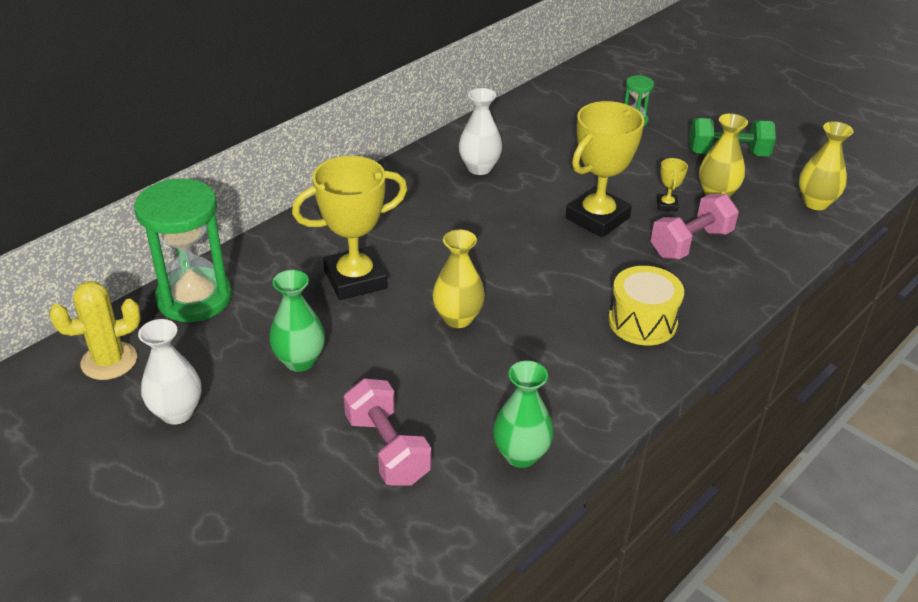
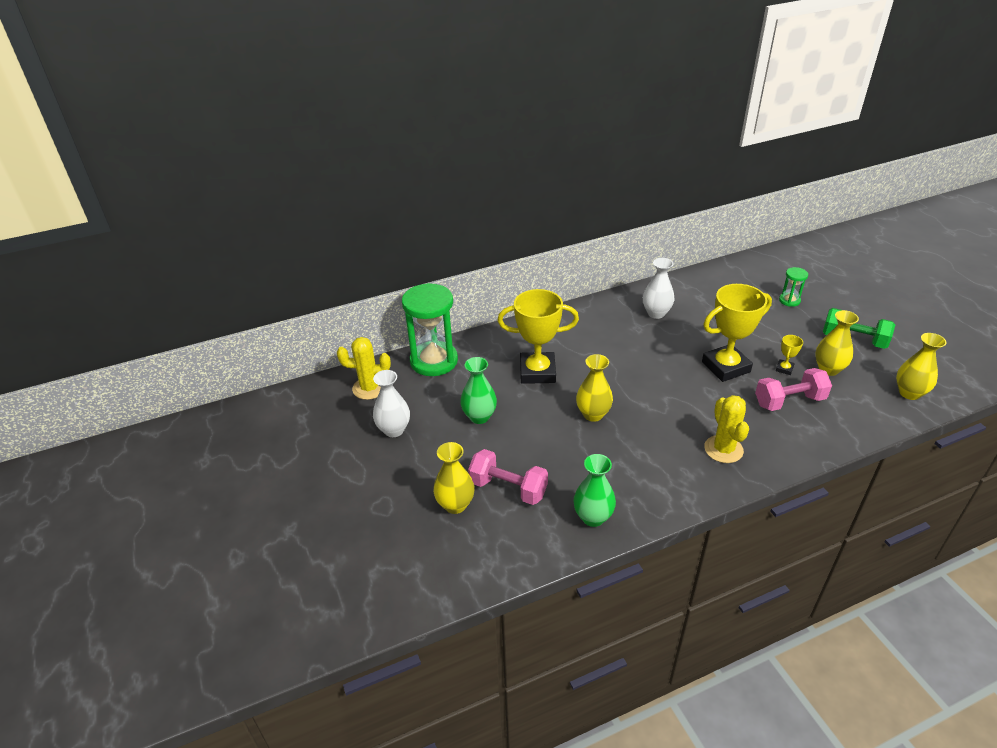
camera: 25 degrees right, 0 degrees up
pink dumbbell [344,378,431,486] -> pink dumbbell turned 60 degrees counterclockwise [468,449,548,505]
yellow drum [608,266,684,345] -> yellow cactus [704,395,749,463]
none -> yellow vase [433,442,474,514]

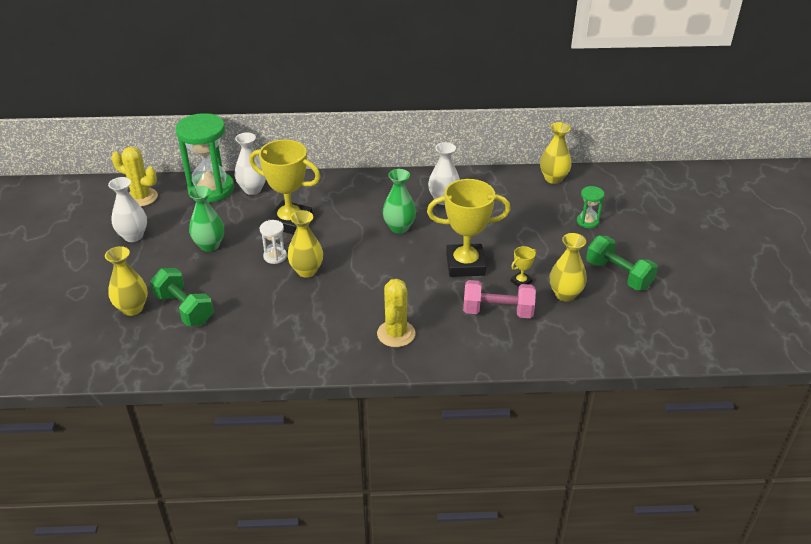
camera: 20 degrees right, 0 degrees up
pink dumbbell [468,449,548,505] -> green dumbbell [150,268,214,326]
green vase [573,454,616,527] -> green vase moved to [383,169,416,234]
yellow vase [896,333,947,400] -> yellow vase moved to [540,122,572,184]
none -> white vase [234,132,266,195]
none -> white hourglass [260,220,287,264]

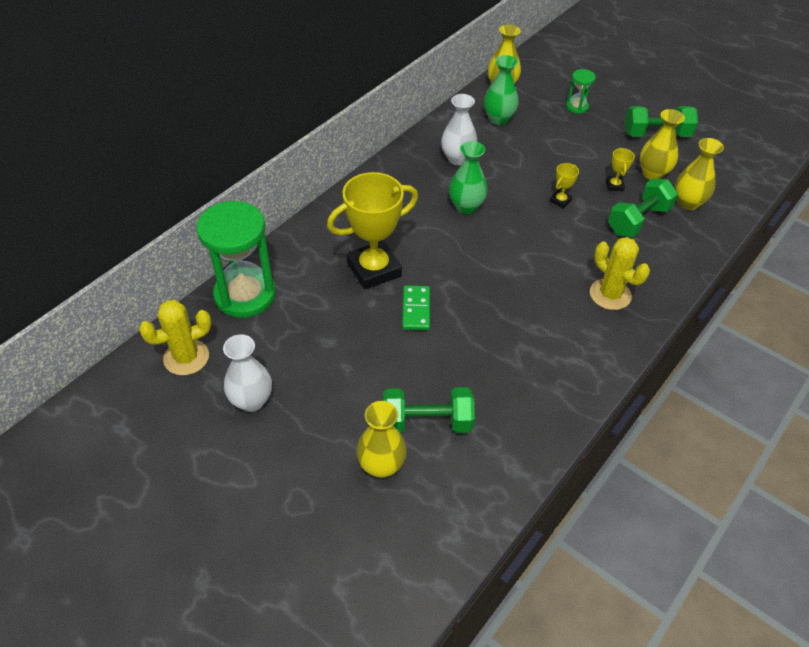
camera: 50 degrees left, 10 degrees up
green vase [188,186,224,252] -> green vase moved to [484,55,519,125]
white vase [234,132,266,195] -> none
white hourglass [260,220,287,264] -> green domino [402,286,430,330]
yellow vase [287,210,323,278] -> yellow vase moved to [675,138,724,210]
yellow trophy [427,179,511,277] -> yellow trophy [550,163,579,209], size x0.42
pink dumbbell [463,280,536,318] -> green dumbbell [608,178,678,237]

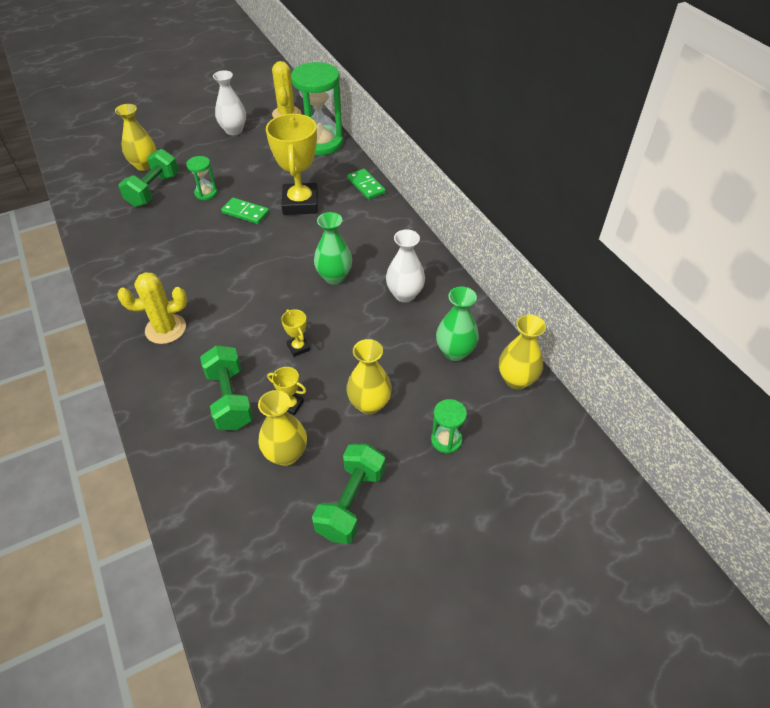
camera: 115 degrees right, 0 degrees up
yellow vase [675,138,724,210] -> yellow vase moved to [346,339,392,414]
none -> green hourglass [186,156,217,200]
none -> green domino [347,169,386,200]

